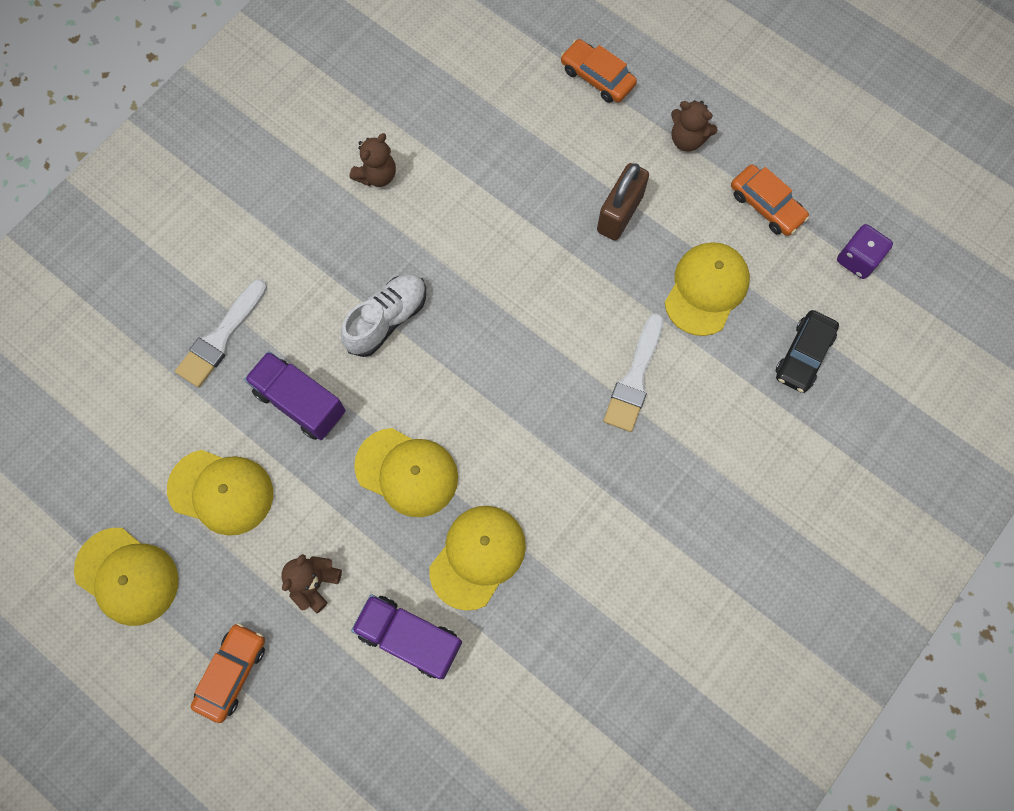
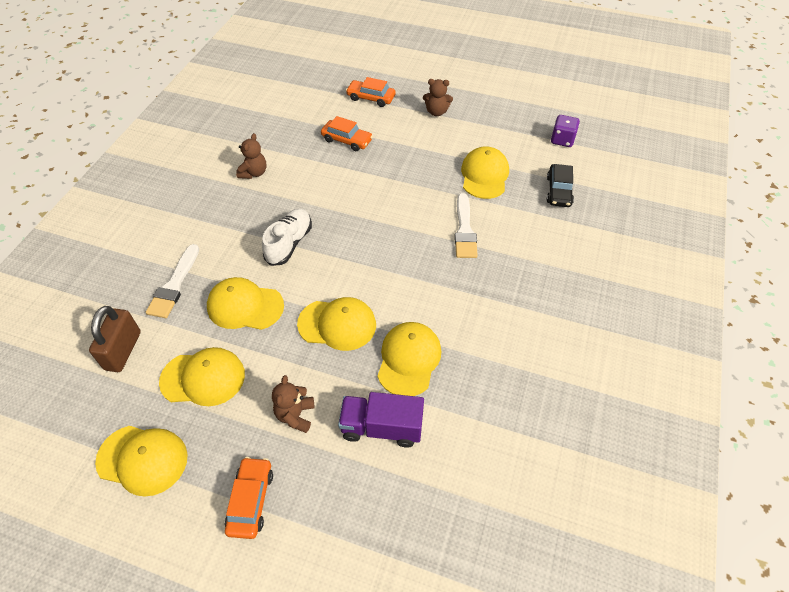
camera: 20 degrees left, 20 degrees down
purple truck [244,351,346,440] -> yellow cap [207,277,284,330]
brown padlock [597,163,649,241] -> brown padlock moved to [89,306,141,372]
orange car [731,164,809,236] -> orange car moved to [321,116,373,151]

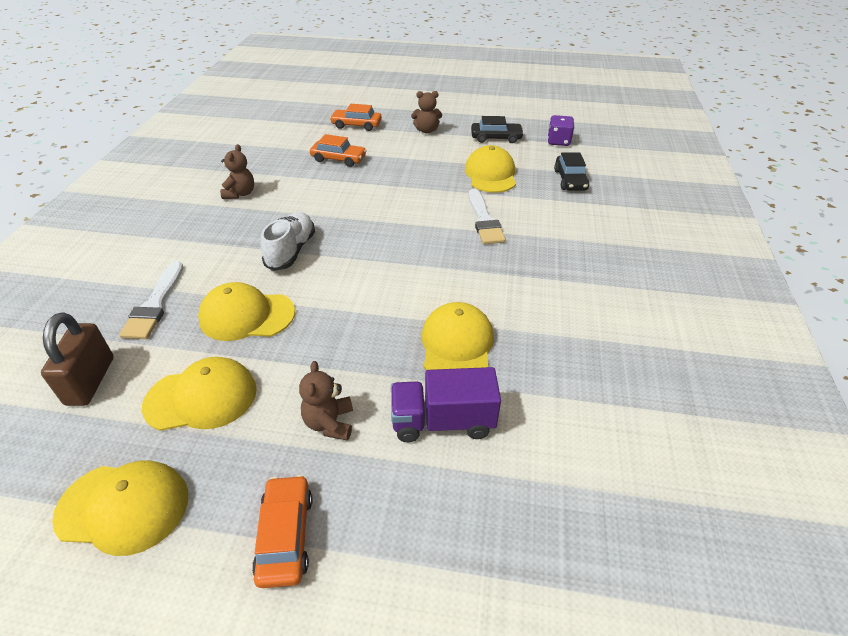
camera: 10 degrees left, 10 degrees down
yellow cap [297,297,376,351] -> none
none -> black car [471,116,524,143]

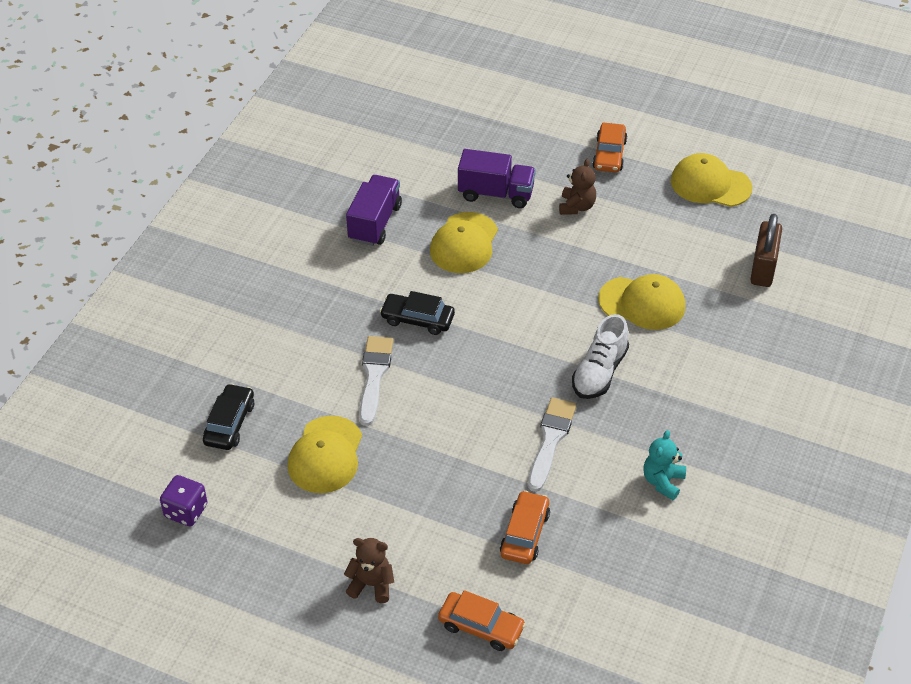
camera: 165 degrees left, 5 degrees up
white brush [119,261,183,339] -> white brush moved to [528,397,577,492]
yellow cap [142,357,257,431] -> none
brown teddy bear [220,144,254,199] -> turquoise teddy bear [643,430,686,500]
orange car [310,134,367,167] -> orange car turned 75 degrees clockwise [500,490,550,564]
black car [471,116,524,143] -> black car moved to [380,291,455,335]
none -> purple truck [346,175,402,246]

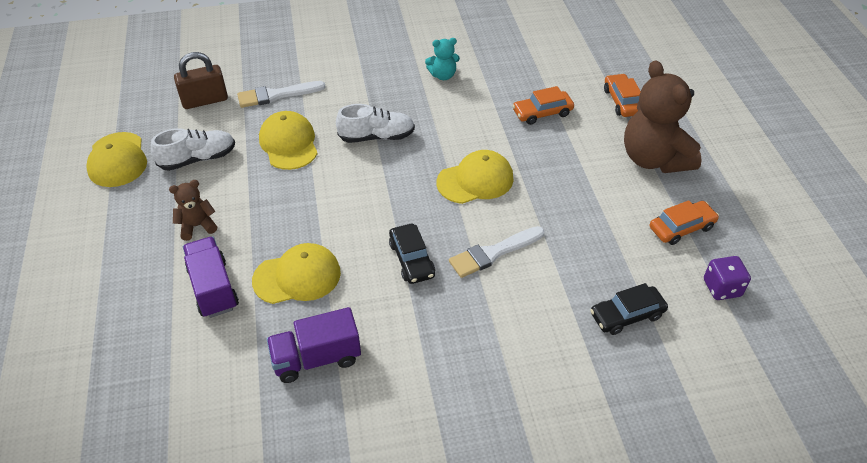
camera: 125 degrees left, 0 degrees up
yellow cap [287,416,362,493] -> yellow cap moved to [437,150,514,204]
brown teddy bear [344,538,394,603] -> brown teddy bear [624,60,702,173], size x2.09
white brush [528,397,577,492] -> white brush moved to [237,81,326,108]
orange car [592,122,627,173] -> orange car moved to [650,200,719,245]
none -> white shoe [151,128,235,171]

